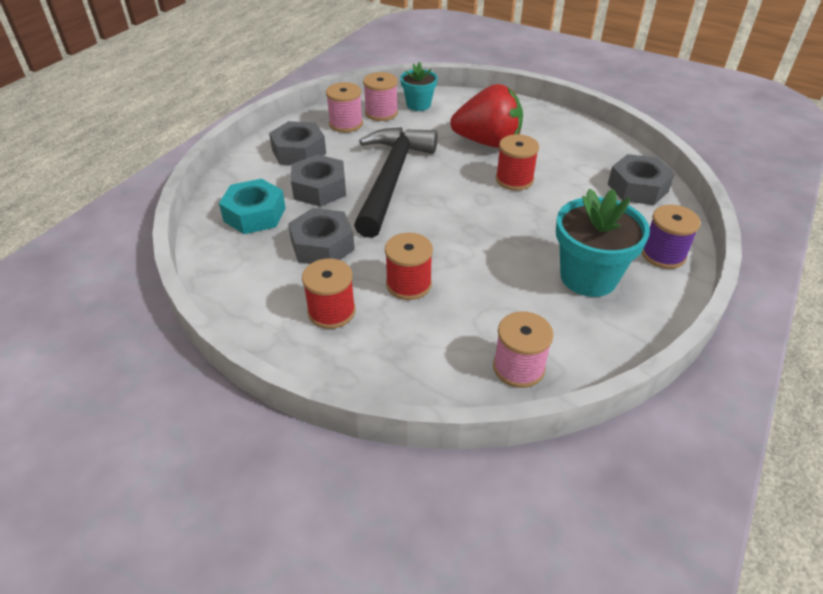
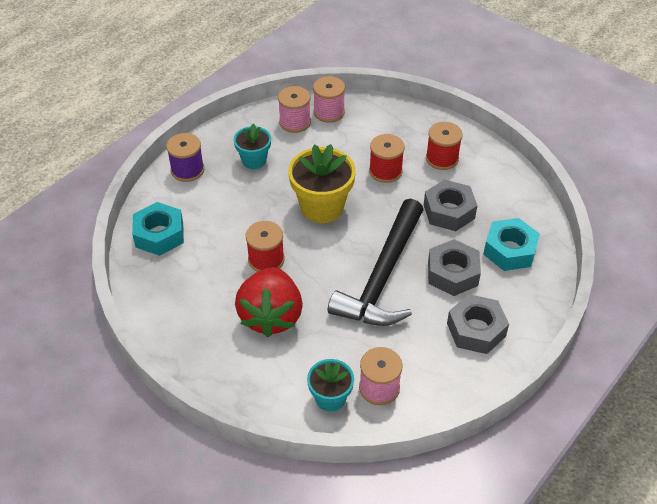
camera: 170 degrees left, 5 degrees up
pink spool [326,82,363,132] -> pink spool moved to [278,86,311,133]
red strawberry [450,84,523,148] -> red strawberry turned 105 degrees counterclockwise [235,267,303,337]
turquoise flower pot [556,189,650,297] -> turquoise flower pot [234,123,271,169], size x0.59
grey nut [608,154,675,205] -> turquoise nut [132,202,184,256]
none -> yellow flower pot [288,144,356,223]

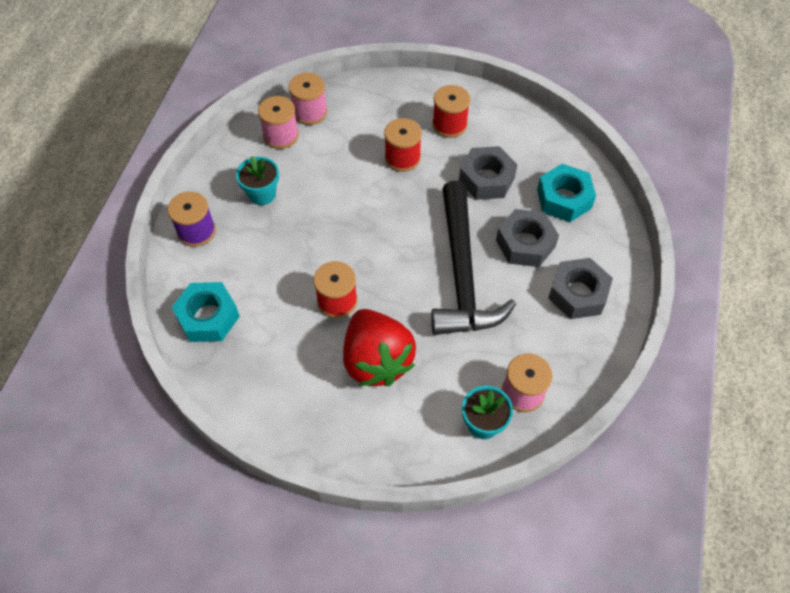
camera: 25 degrees left, 10 degrees up
yellow flower pot [288,144,356,223] -> none

